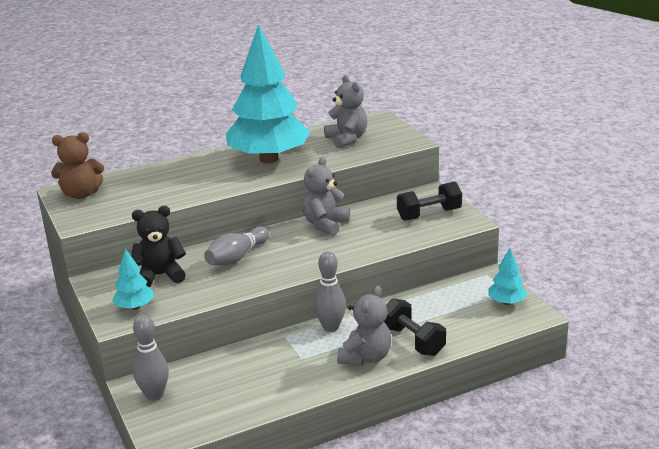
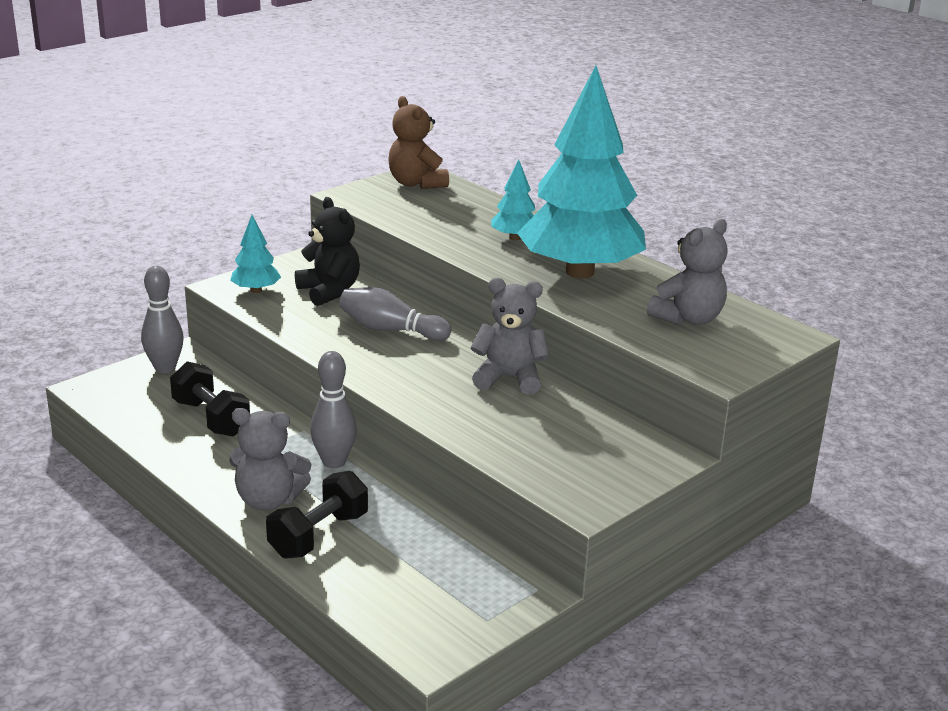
camera: 70 degrees right, 0 degrees up
black dumbbell [397,181,462,221] -> black dumbbell moved to [170,361,250,436]
turquoise tree [488,248,527,305] -> turquoise tree moved to [491,160,535,240]

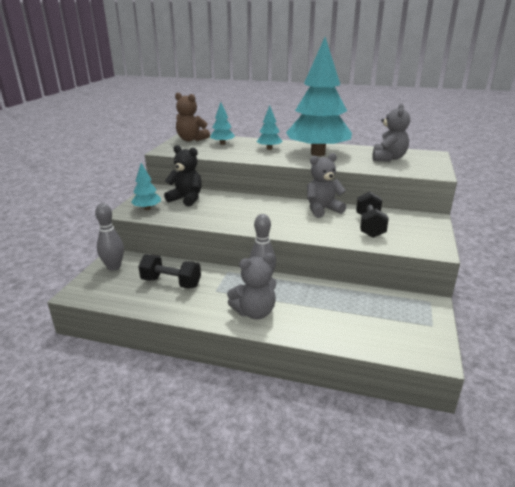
camera: 30 degrees left, 0 degrees up
black dumbbell [266,471,368,559] -> black dumbbell moved to [356,191,389,238]
grey bowling pin [339,287,452,341] -> none
none -> turquoise tree [210,102,235,145]

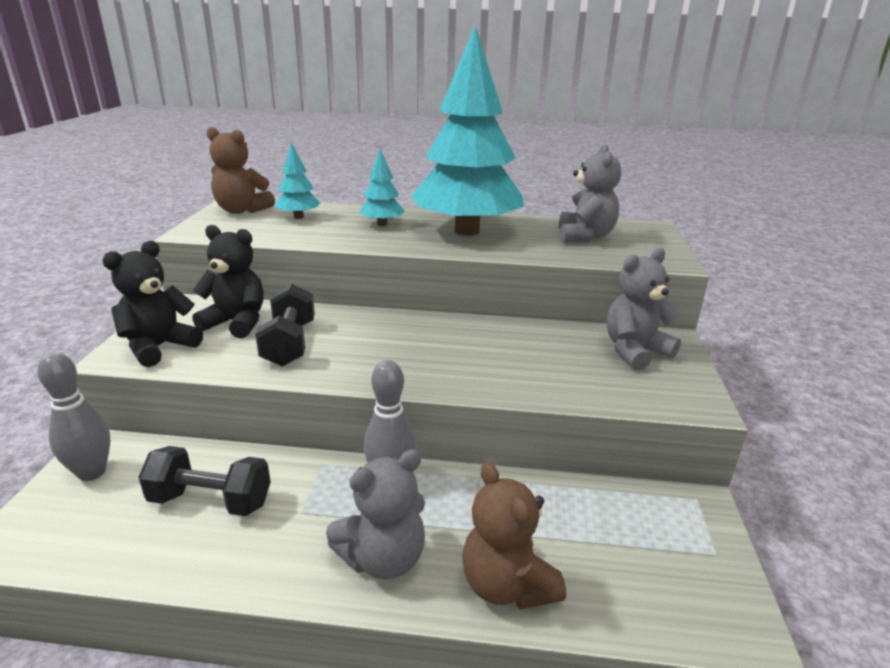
camera: 10 degrees left, 0 degrees up
turquoise tree [131,163,161,210] -> black teddy bear [102,241,203,367]
grey teddy bear [307,153,346,218] -> grey teddy bear moved to [607,248,681,370]
black dumbbell [356,191,389,238] -> black dumbbell moved to [255,284,315,367]
none -> brown teddy bear [462,462,566,609]

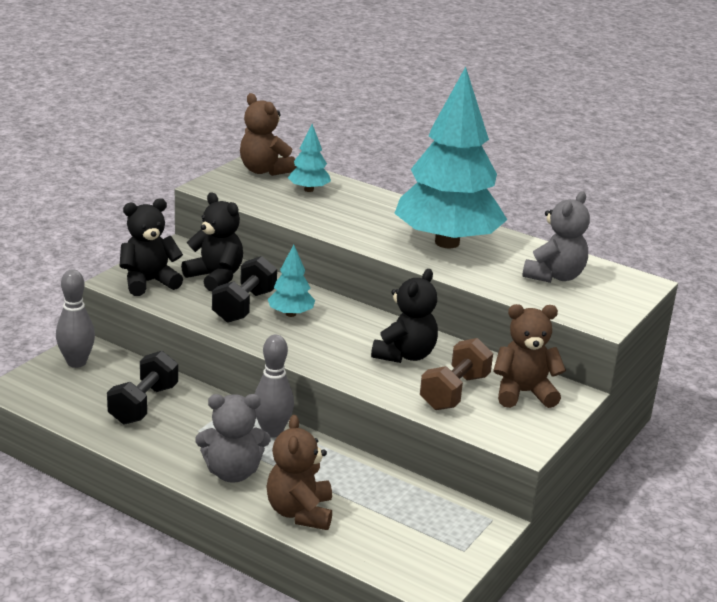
camera: 25 degrees right, 0 degrees up
black dumbbell [138,446,271,516] -> black dumbbell turned 75 degrees clockwise [107,351,178,425]
turquoise tree [359,149,405,226] -> turquoise tree moved to [268,245,315,317]
grey teddy bear [607,248,681,370] -> brown teddy bear [493,304,566,408]
none -> black teddy bear [371,269,438,363]
none -> brown dumbbell [420,338,493,410]

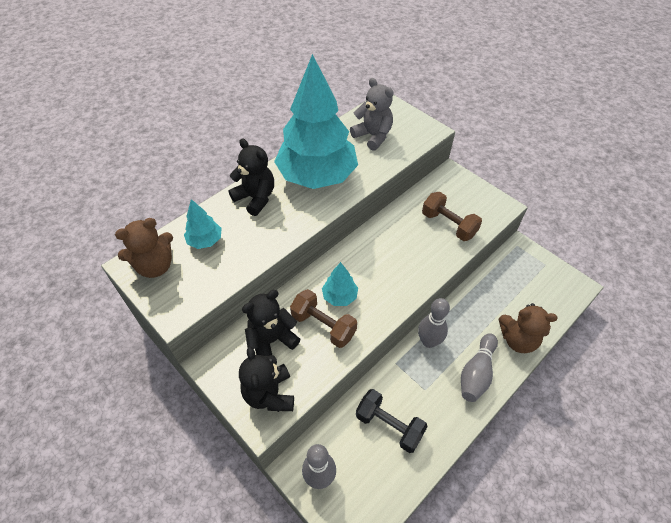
camera: 75 degrees left, 25 degrees up
grey teddy bear [195,394,271,483] -> grey bowling pin [461,333,498,402]
black dumbbell [212,256,277,323] -> brown dumbbell [290,289,357,348]
black teddy bear [371,269,438,363] -> black teddy bear moved to [228,139,274,216]
brown teddy bear [493,304,566,408] -> none

